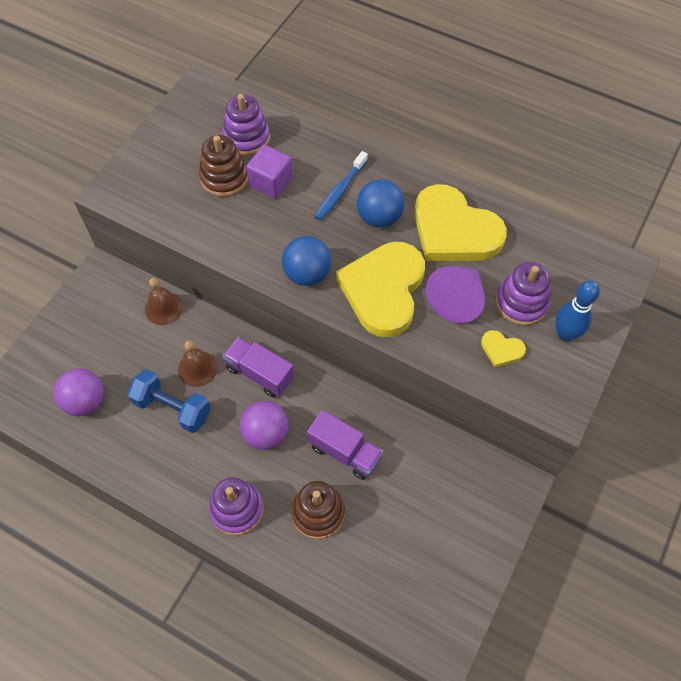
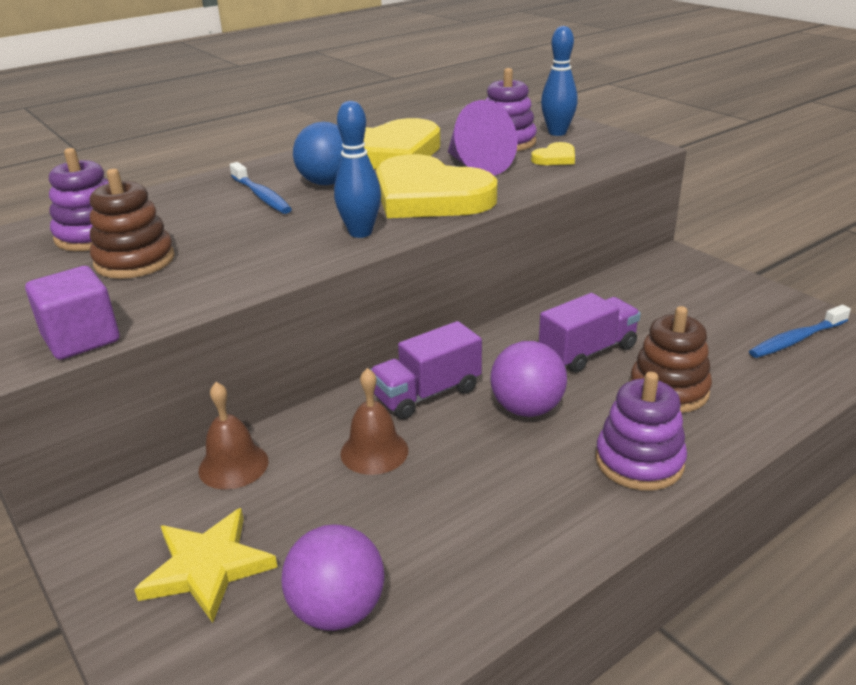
camera: 65 degrees left, 30 degrees down
blue dumbbell [127,369,211,433] -> none
purple cube [246,145,293,199] -> purple cube moved to [25,266,119,360]
blue ball [282,236,331,286] -> blue bowling pin [334,101,381,238]
none -> yellow star [134,508,277,623]
none -> blue toothbrush [749,305,851,358]

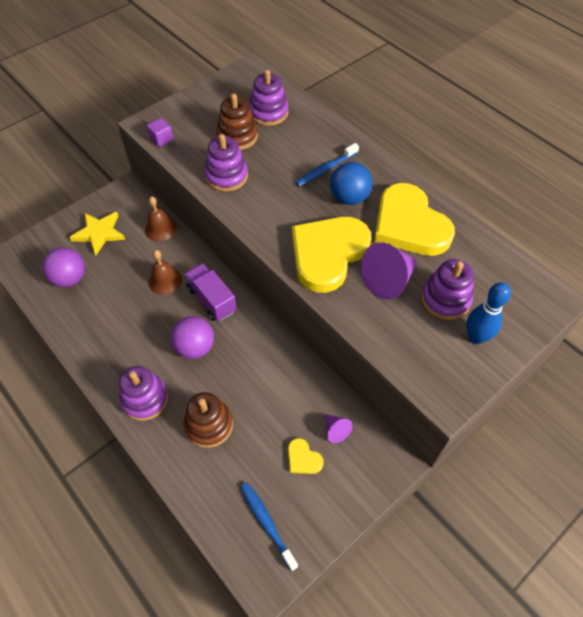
camera: 85 degrees right, 25 degrees up
purple cube [25,266,119,360] -> purple cube [147,118,173,147], size x0.64
blue bowling pin [334,101,381,238] -> none
yellow heart [531,142,575,165] -> yellow heart moved to [288,438,324,474]
purple truck [539,293,641,373] -> none
none -> purple stacking toy [204,134,248,192]
none -> purple cone [325,414,352,443]

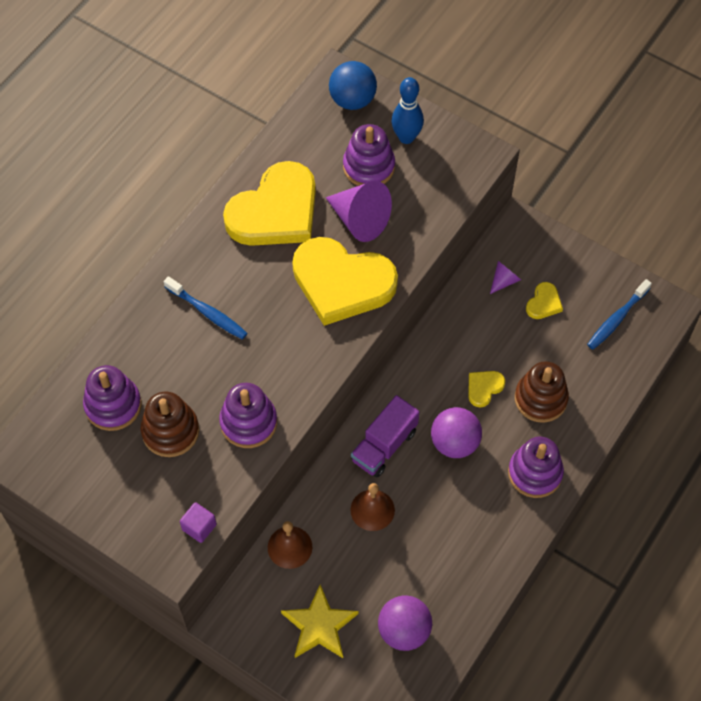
camera: 105 degrees left, 5 degrees up
blue ball [330,162,372,205] -> blue ball moved to [329,61,377,110]
none -> yellow heart [468,371,505,407]

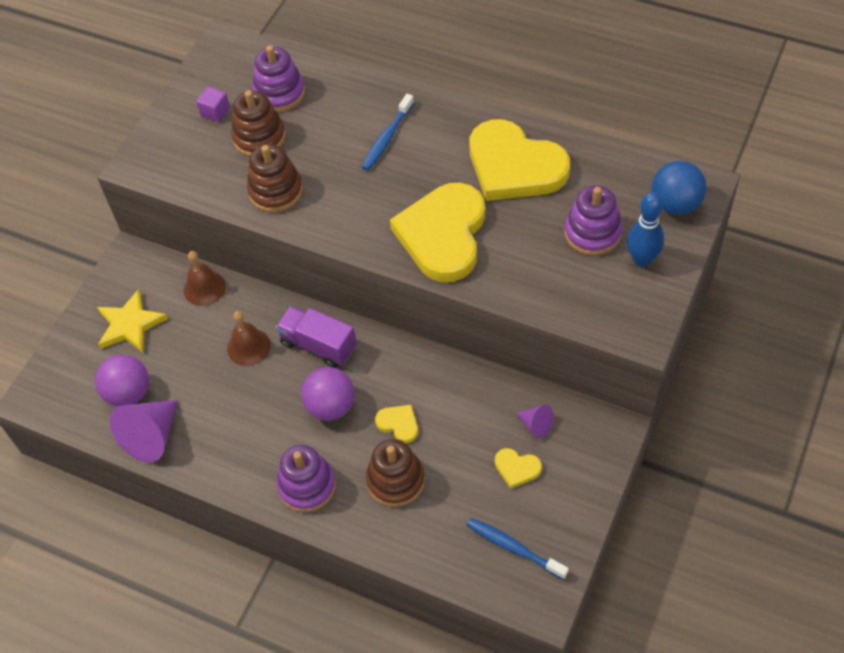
camera: 85 degrees right, 5 degrees down
purple cube [180,502,217,543] -> purple cube moved to [196,87,230,122]
purple stacking toy [219,383,277,448] -> brown stacking toy [247,144,303,213]
purple cone [326,181,392,242] -> purple cone moved to [110,400,178,463]

